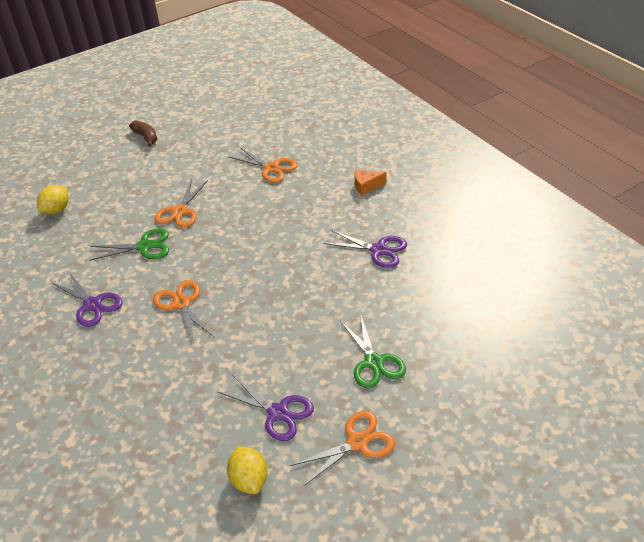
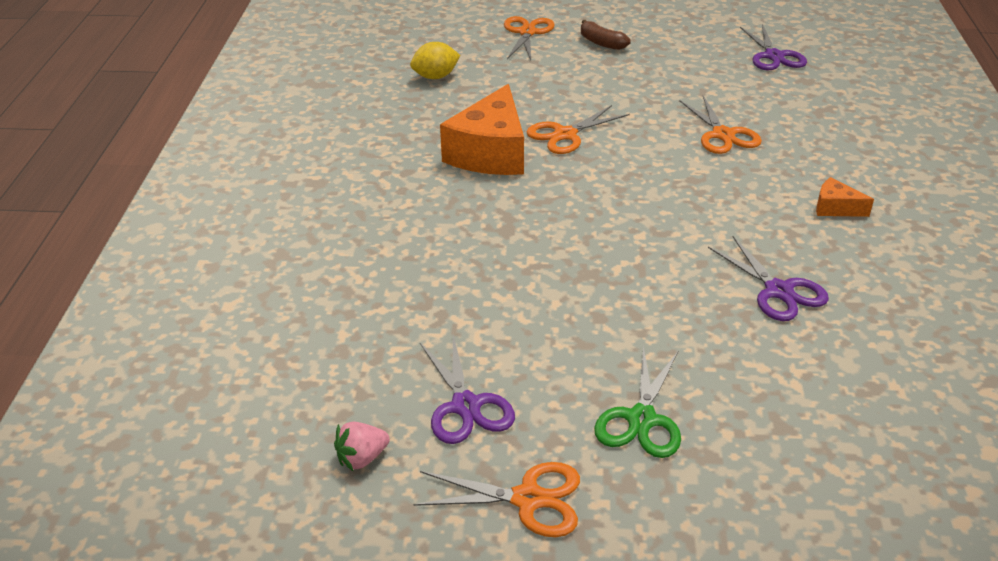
camera: 35 degrees right, 5 degrees down
purple scissors [52,272,123,327] -> purple scissors moved to [740,24,807,70]
green scissors [89,228,169,261] -> orange cheese [440,84,524,175]
brown banana [129,121,157,147] -> brown banana turned 135 degrees clockwise [581,20,631,50]
orange scissors [153,280,214,345] -> orange scissors moved to [504,16,555,60]
yellow lemon [227,446,268,494] -> pink strawberry [334,422,390,471]

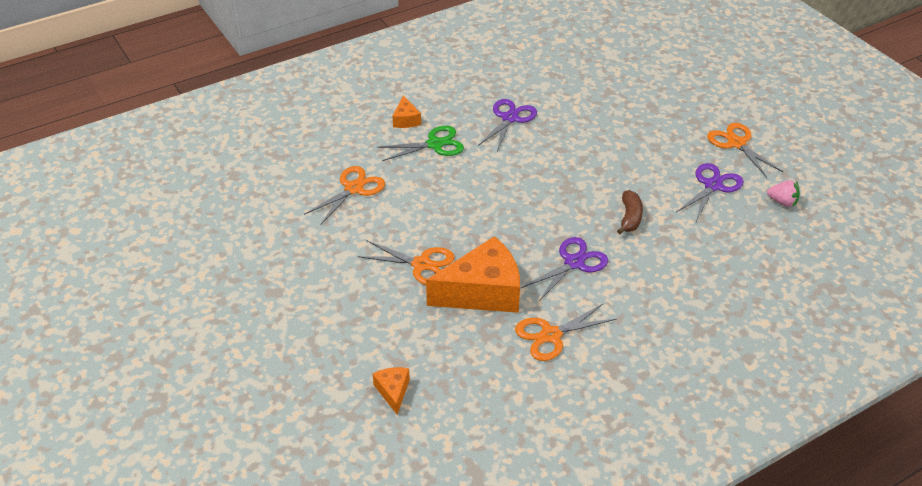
camera: 125 degrees left, 5 degrees up
yellow lemon [410,42,460,79] -> orange cheese [373,367,410,415]
orange scissors [504,16,555,60] -> orange scissors moved to [515,303,617,361]
brown banana [581,20,631,50] -> brown banana moved to [617,190,643,234]
green scissors [594,346,681,458] -> green scissors moved to [377,126,464,161]
purple scissors [740,24,807,70] -> purple scissors moved to [522,237,608,301]

